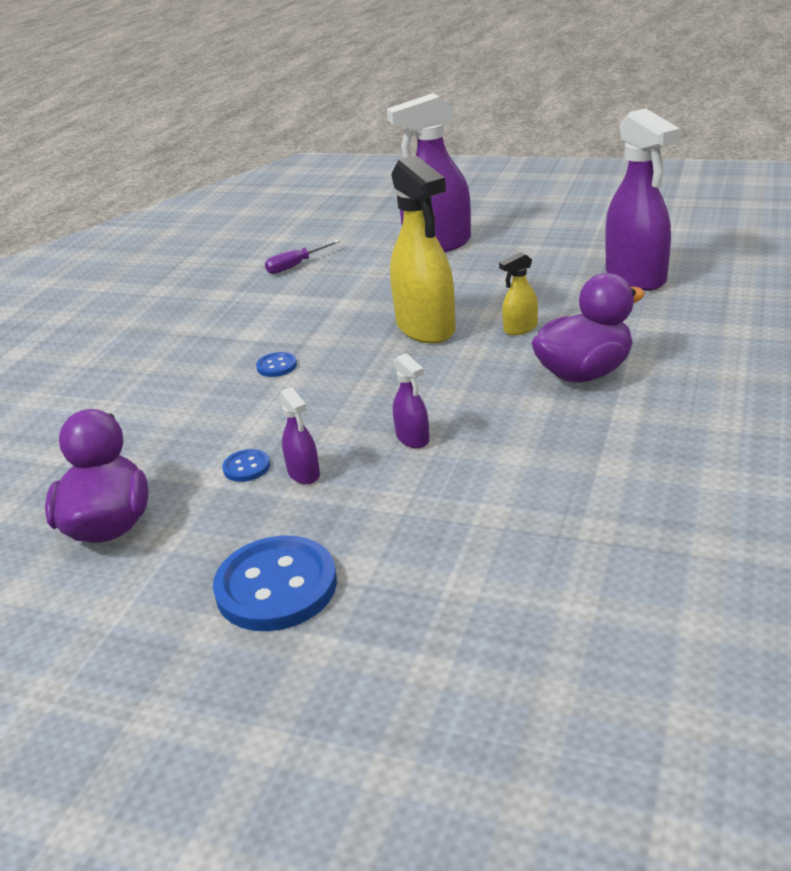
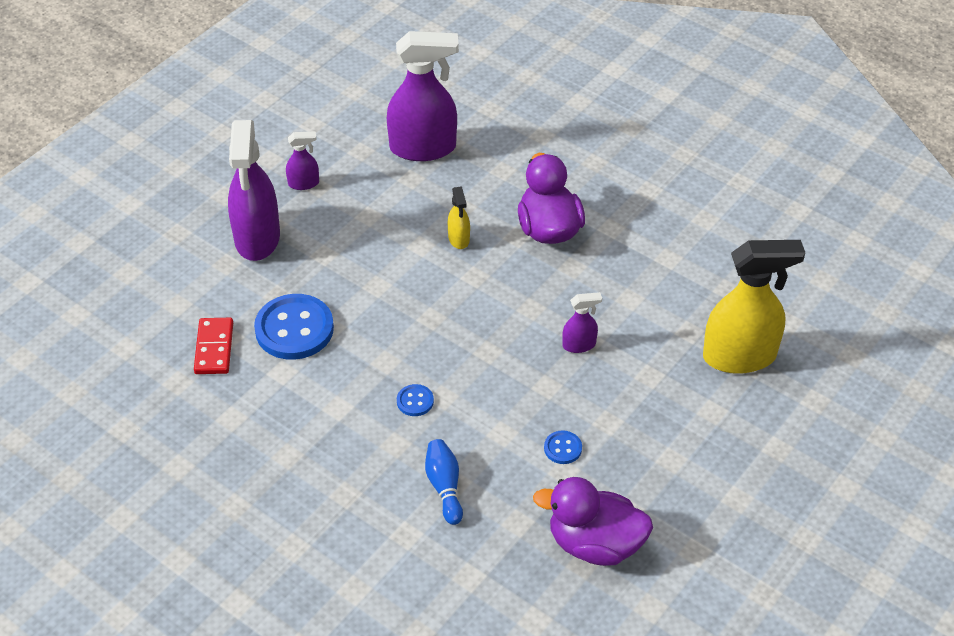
camera: 75 degrees left, 15 degrees up
blue button [213,536,337,631] -> blue button moved to [254,294,334,360]
purple screwdriver [265,240,340,274] -> red domino [194,318,233,374]
purple spray bottle [279,387,320,484] -> purple spray bottle moved to [286,131,319,190]
yellow spray bottle [390,155,456,344] -> yellow spray bottle moved to [703,240,805,374]
none -> blue bowling pin [425,439,463,525]

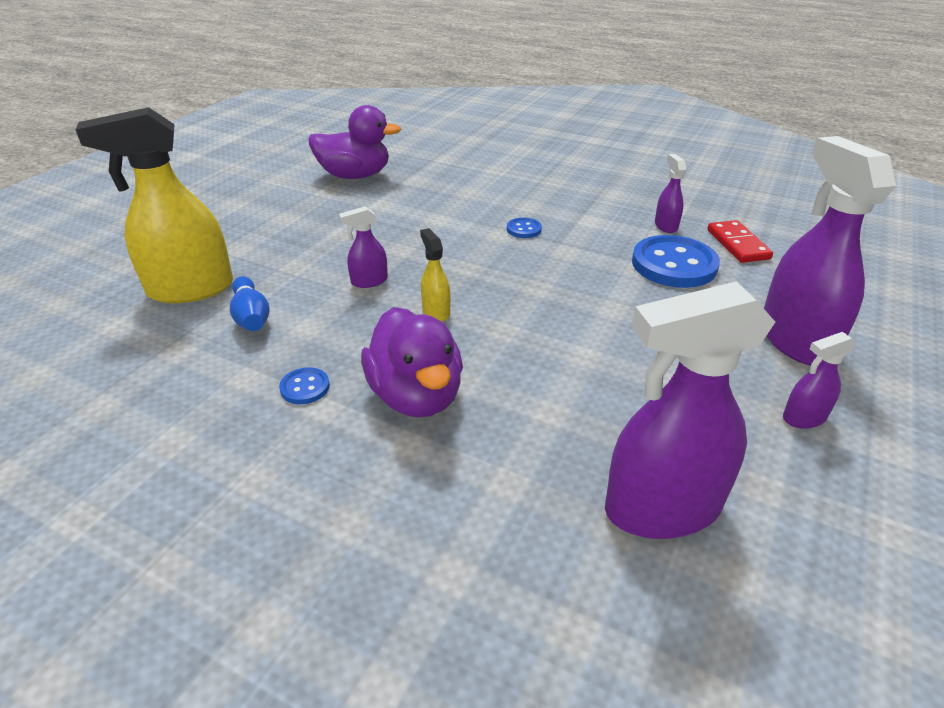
camera: 170 degrees right, 10 degrees down
blue bowling pin [425,439,463,525] -> blue bowling pin moved to [230,276,269,331]
yellow spray bottle [448,186,470,249] -> yellow spray bottle moved to [420,228,451,321]
blue button [544,431,582,464] -> blue button moved to [279,367,330,404]
none -> purple spray bottle [655,154,687,233]

